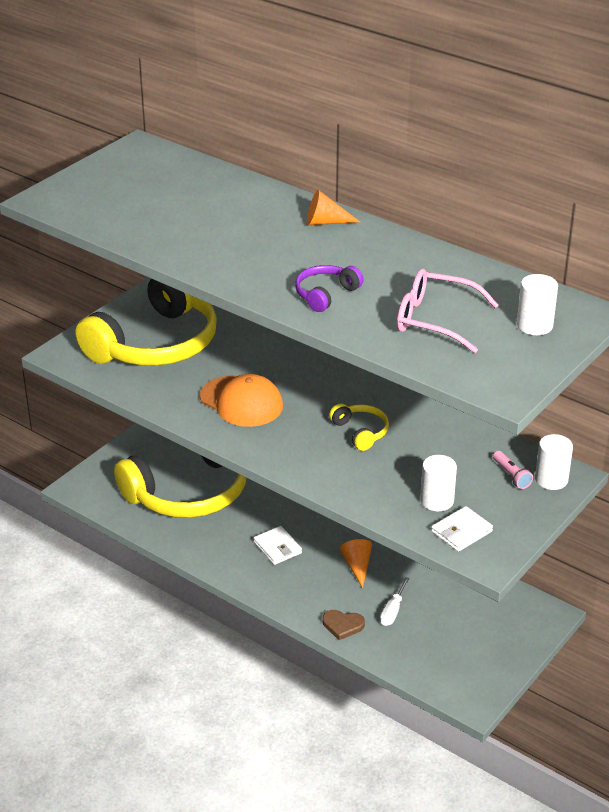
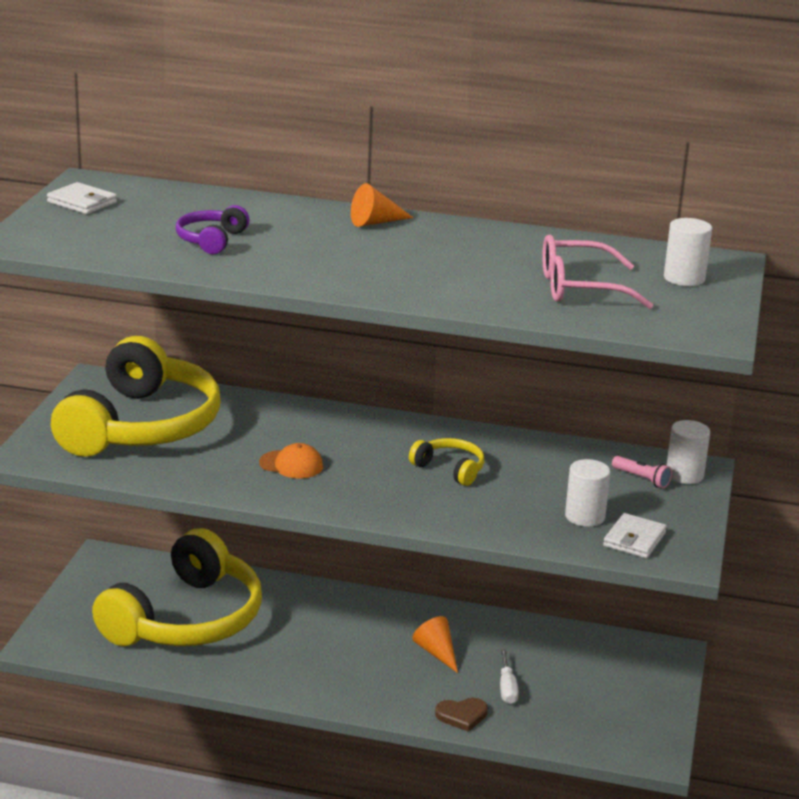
camera: 25 degrees left, 10 degrees down
orange cap [200,374,283,427] -> orange cap [259,443,323,478], size x0.58
white wallet [253,526,302,565] -> white wallet moved to [47,182,117,214]
purple headphones [295,265,364,312] -> purple headphones moved to [176,205,249,254]

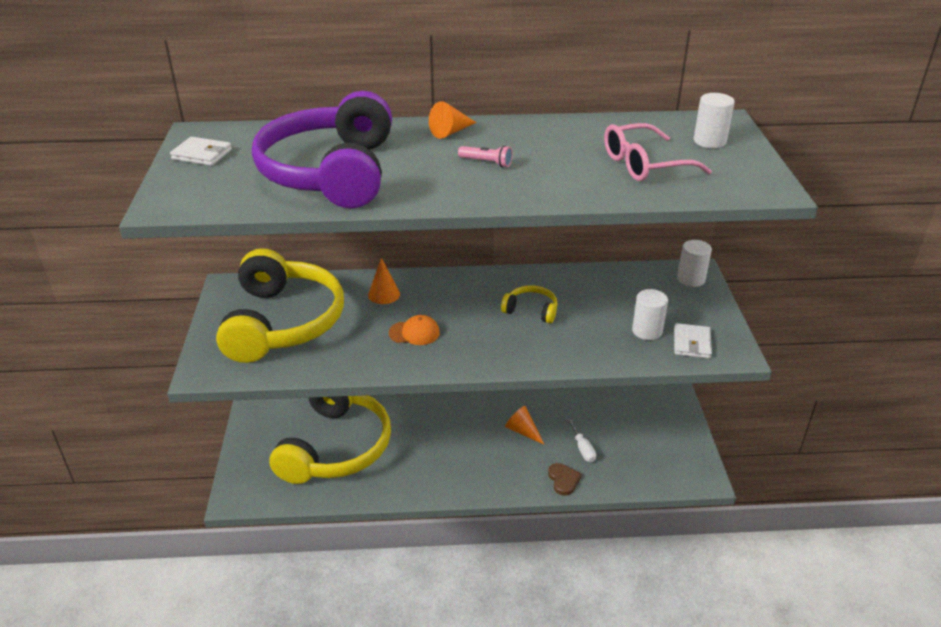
camera: 15 degrees left, 10 degrees up
purple headphones [176,205,249,254] -> purple headphones [252,91,392,208], size x2.43
brown heart [435,698,488,732] -> brown heart turned 75 degrees counterclockwise [548,463,582,496]
pink flashlight [612,456,672,488] -> pink flashlight moved to [458,145,513,167]
none -> orange cone [368,258,400,304]

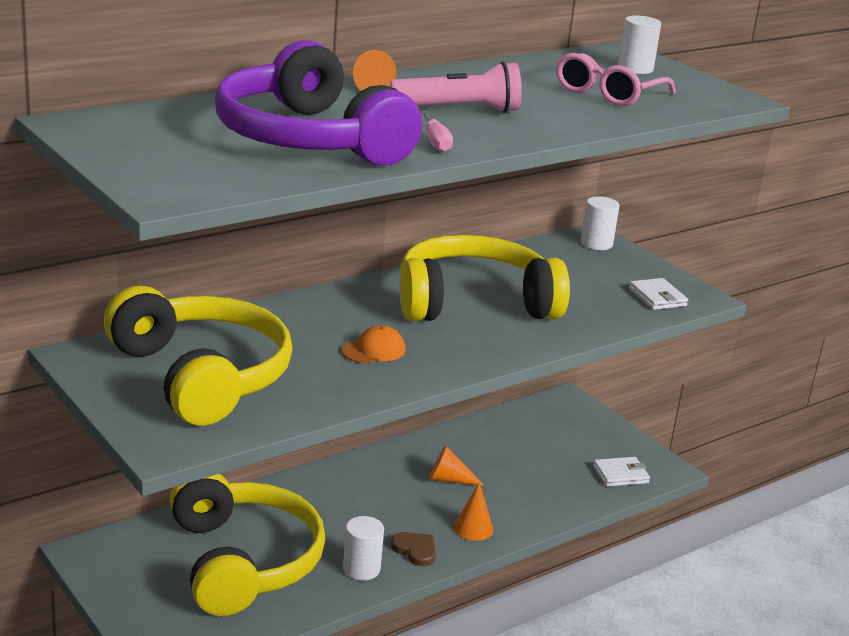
camera: 35 degrees left, 10 degrees down
white wallet [170,137,232,166] -> white wallet moved to [593,457,650,487]
orange cone [368,258,400,304] -> orange cone moved to [454,482,493,541]
pink flashlight [458,145,513,167] -> pink flashlight [390,61,522,113], size x1.98
yellow headphones [501,285,558,323] -> yellow headphones [400,234,570,321], size x2.43
brown heart [548,463,582,496] -> brown heart moved to [391,532,436,566]
white screwdriver [567,418,596,462] -> none
white cylinder [632,289,668,340] -> white cylinder moved to [343,516,384,581]
none -> pink screwdriver [421,111,453,152]

